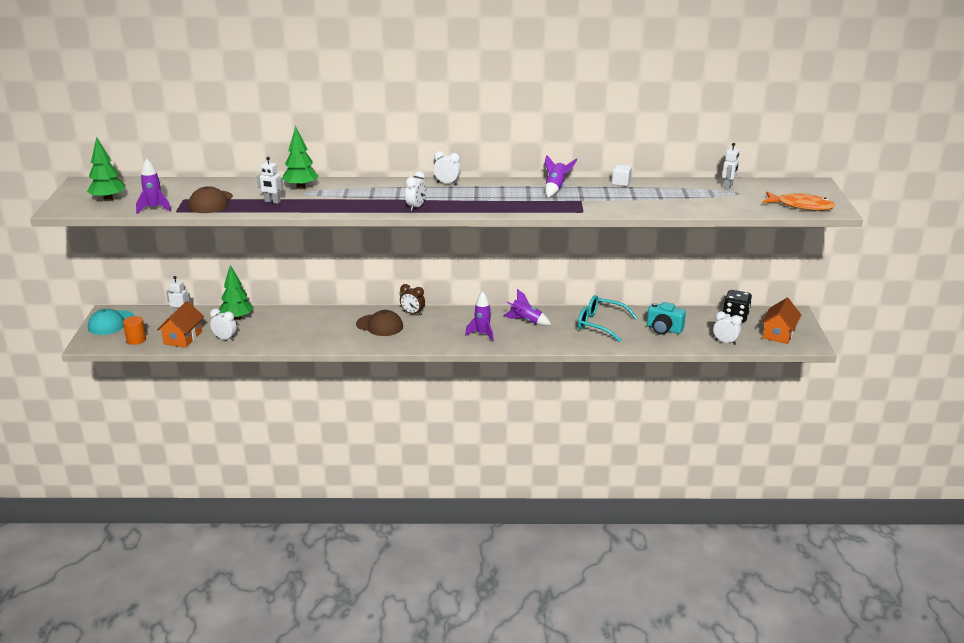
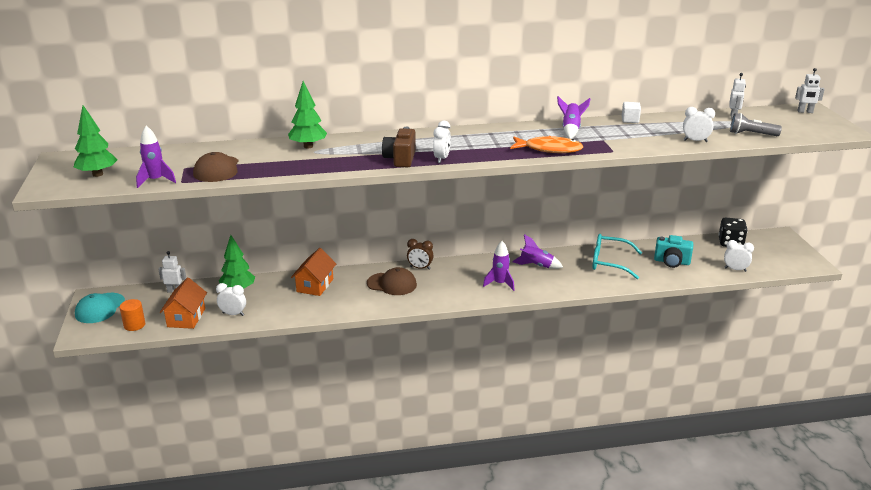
camera: 10 degrees left, 0 degrees up
white robot [257,157,283,204] -> white robot moved to [795,68,825,113]
white clock [433,151,461,185] -> white clock moved to [683,107,715,142]
orange house [761,298,801,344] -> orange house moved to [291,248,336,296]
orange fish [763,192,835,211] -> orange fish moved to [510,136,583,153]
none -> brown camera [382,127,416,167]
none -> grey flashlight [730,113,782,136]

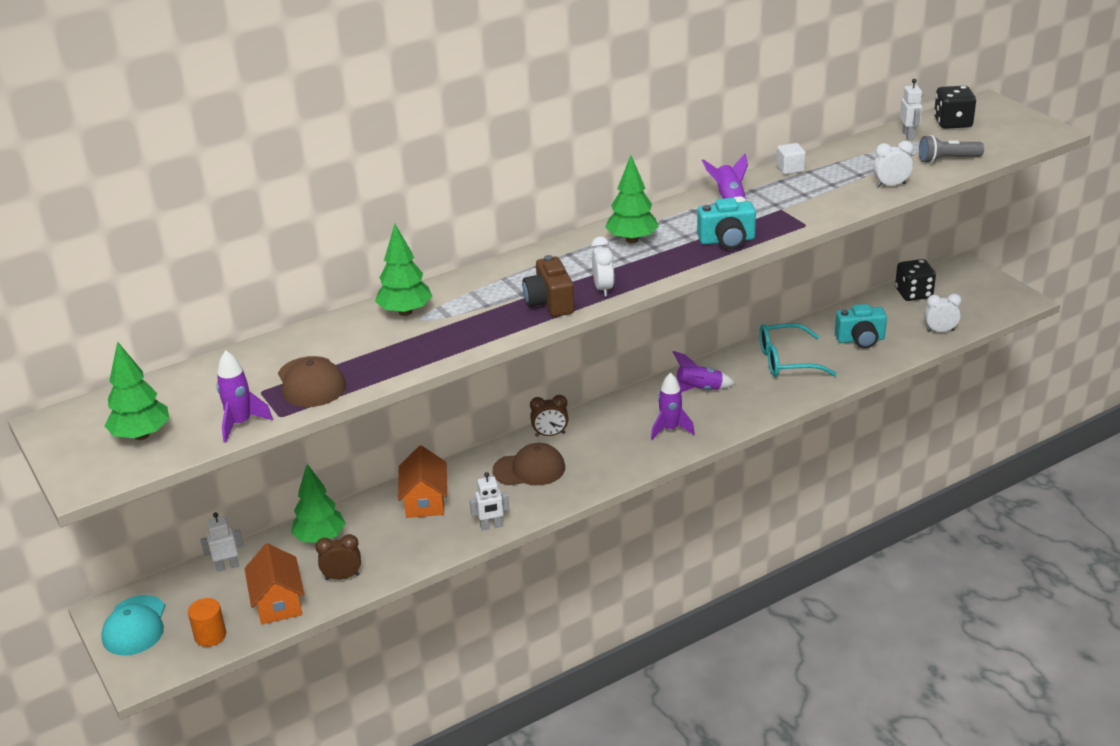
camera: 20 degrees left, 5 degrees up
white clock [216,283,246,316] -> brown clock [316,534,361,580]
orange fish [510,136,583,153] -> turquoise camera [697,198,756,249]
white robot [795,68,825,113] -> white robot moved to [470,472,509,531]
none -> green tree [605,155,659,243]
none -> black dice [934,86,976,129]

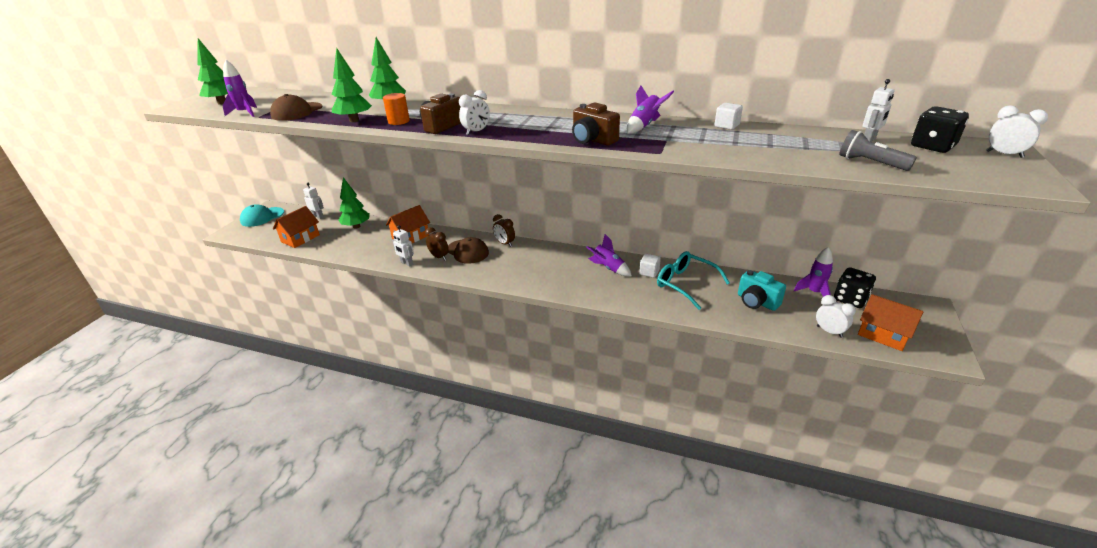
camera: 50 degrees right, 0 degrees up
orange cylinder [188,598,226,647] -> orange cylinder moved to [383,93,410,125]
brown clock [316,534,361,580] -> brown clock moved to [425,227,449,261]
green tree [605,155,659,243] -> green tree moved to [331,48,372,122]
purple rocket [651,372,695,440] -> purple rocket moved to [794,247,833,297]
turquoise camera [697,198,756,249] -> brown camera [572,103,620,145]
white clock [873,141,913,188] -> white clock moved to [986,105,1048,158]
none -> white cube [639,254,661,278]
none -> orange house [858,294,924,351]

